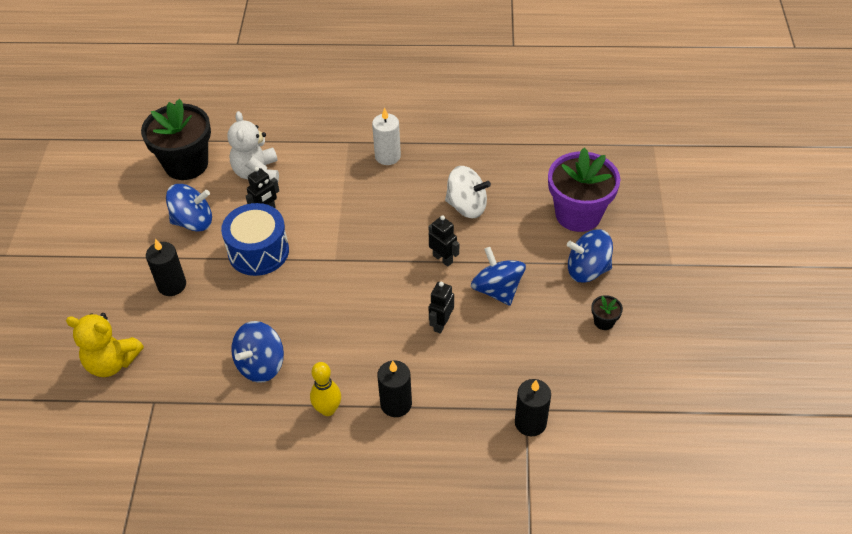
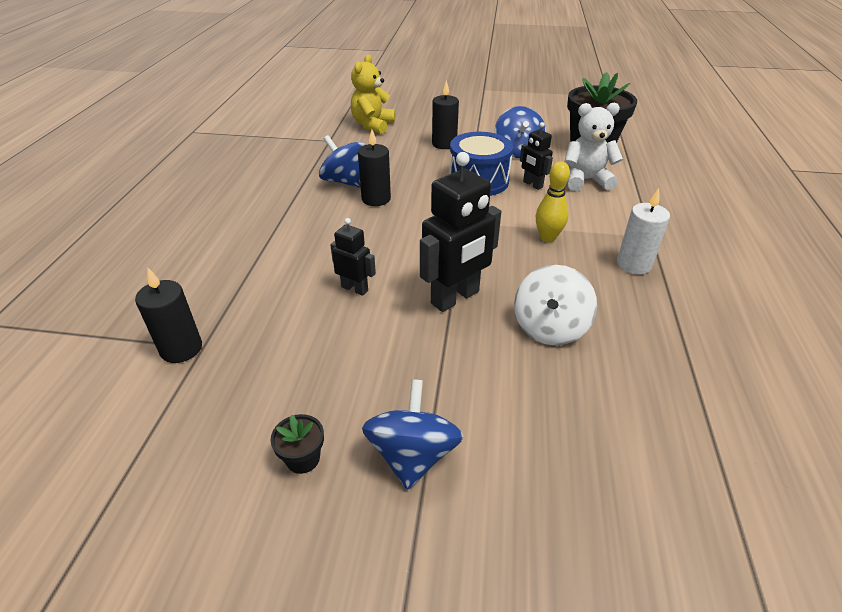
camera: 95 degrees right, 10 degrees down
yellow bowling pin [310,362,341,416] -> yellow bowling pin moved to [536,161,570,242]
black candle [377,360,412,417] -> black candle moved to [358,130,391,206]
black robot [429,215,459,267] -> black robot [420,152,501,312], size x1.85
blue spinning top [471,247,526,306] -> none
purple flower pot [548,147,620,232] -> none

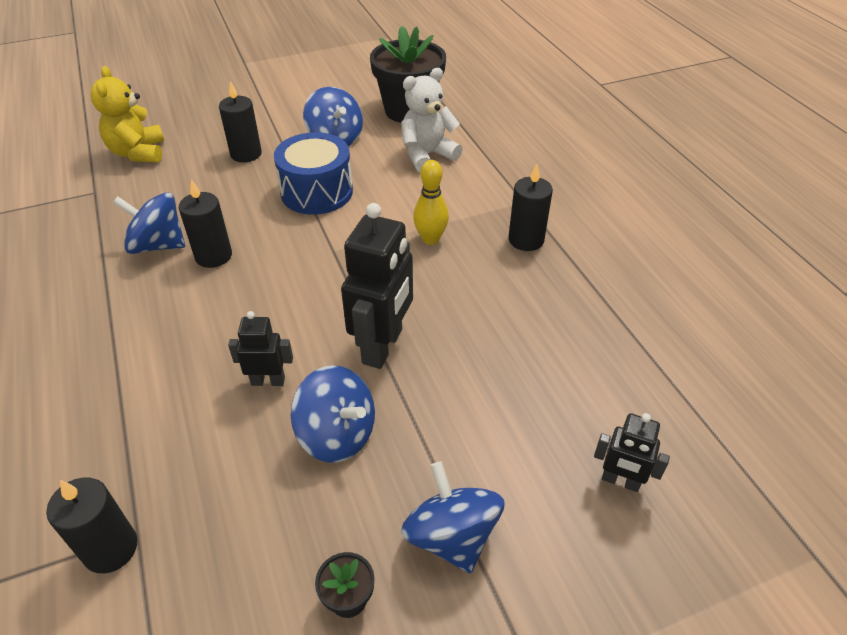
camera: 30 degrees left, 5 degrees up
white spinning top [514,265,597,345] -> none
black robot [520,122,553,190] -> black robot moved to [594,413,670,492]
white candle [617,188,670,274] -> black candle [508,164,553,251]
none -> blue spinning top [291,365,375,463]

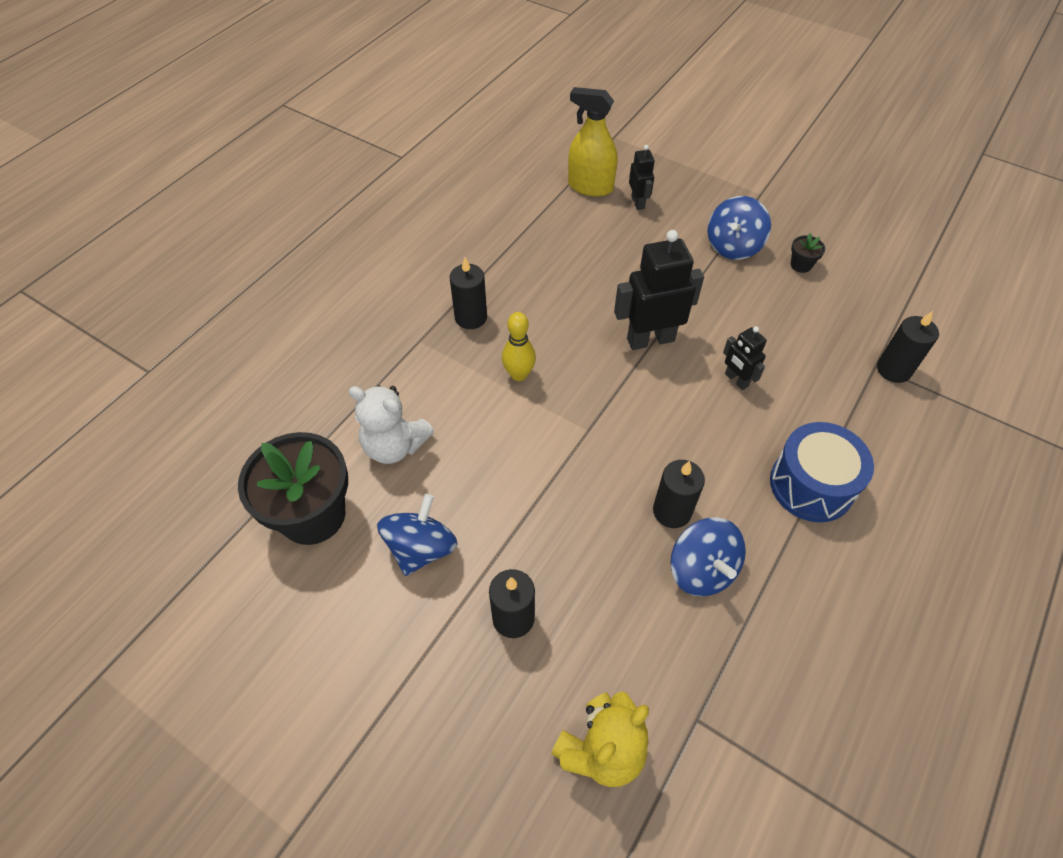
camera: 125 degrees left, 10 degrees up
blue drum [274,132,353,215] -> blue drum moved to [770,422,874,522]
blue spinning top [291,365,375,463] -> none
none -> yellow spray bottle [568,87,617,197]

